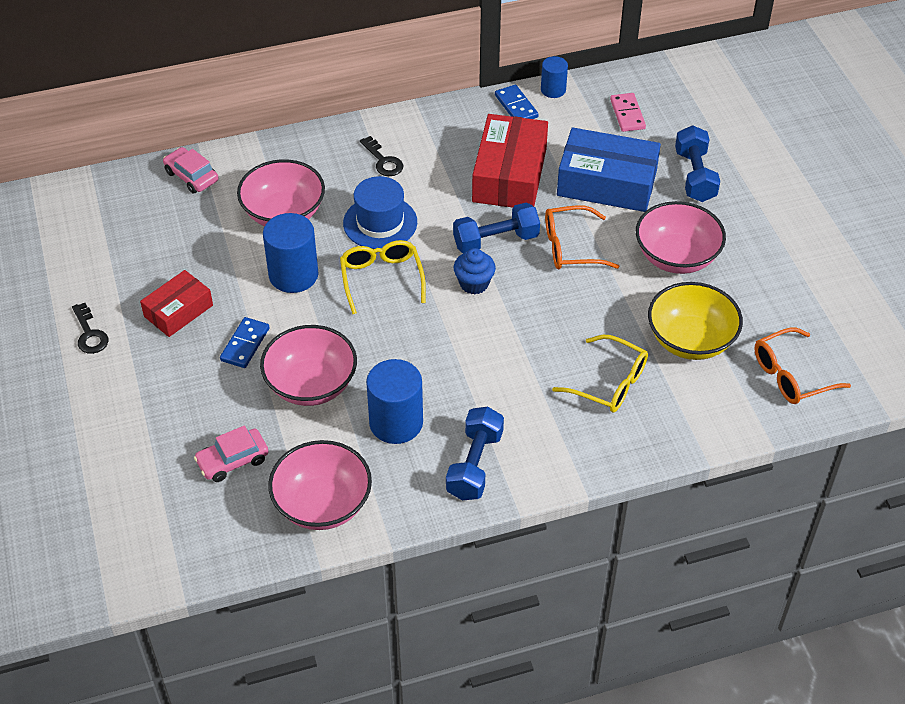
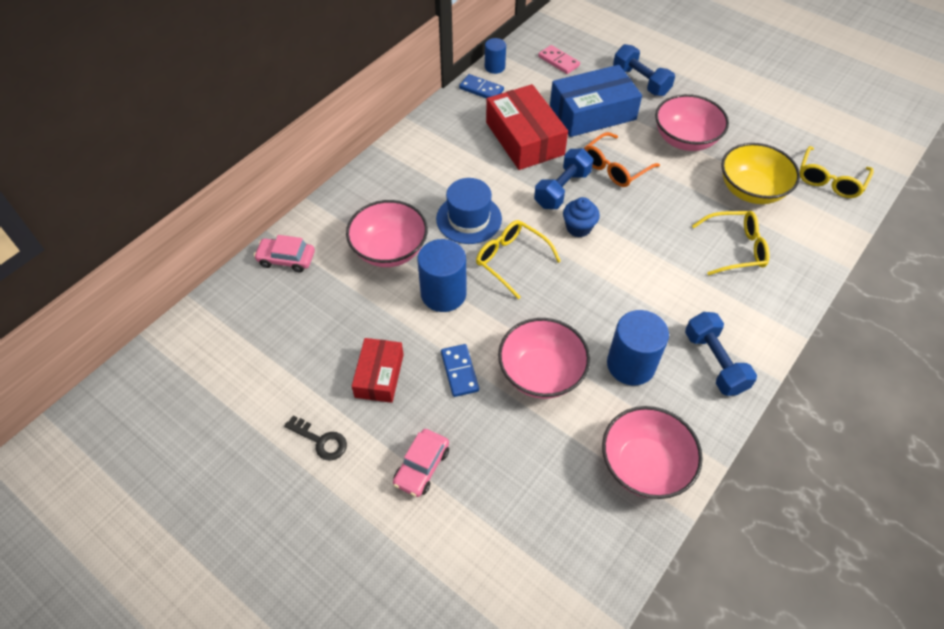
camera: 35 degrees left, 5 degrees up
pink car [194,425,269,482] -> pink car moved to [393,429,449,497]
black key [360,136,403,176] -> none
orange glasses [754,327,851,404] -> yellow glasses [800,146,874,198]

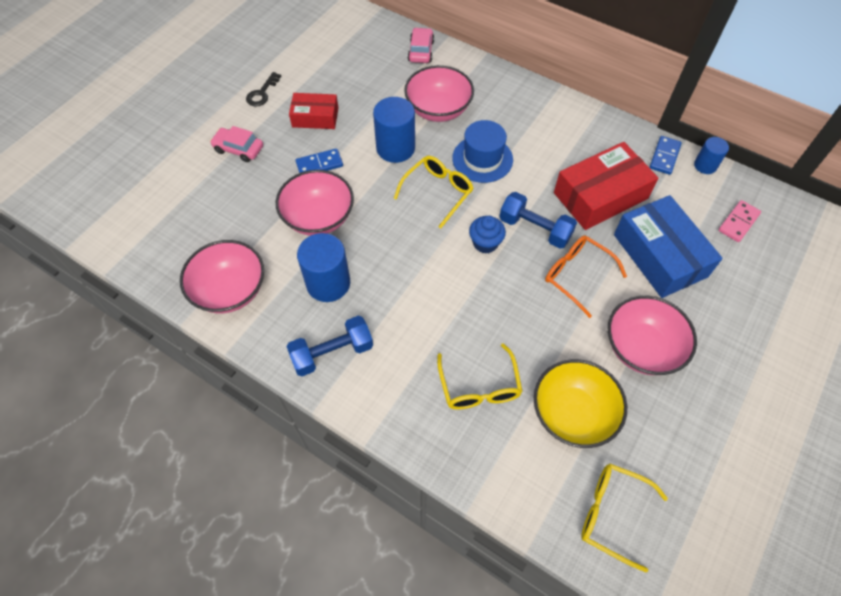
camera: 85 degrees right, 5 degrees up
blue dumbbell [613,44,675,96] -> none

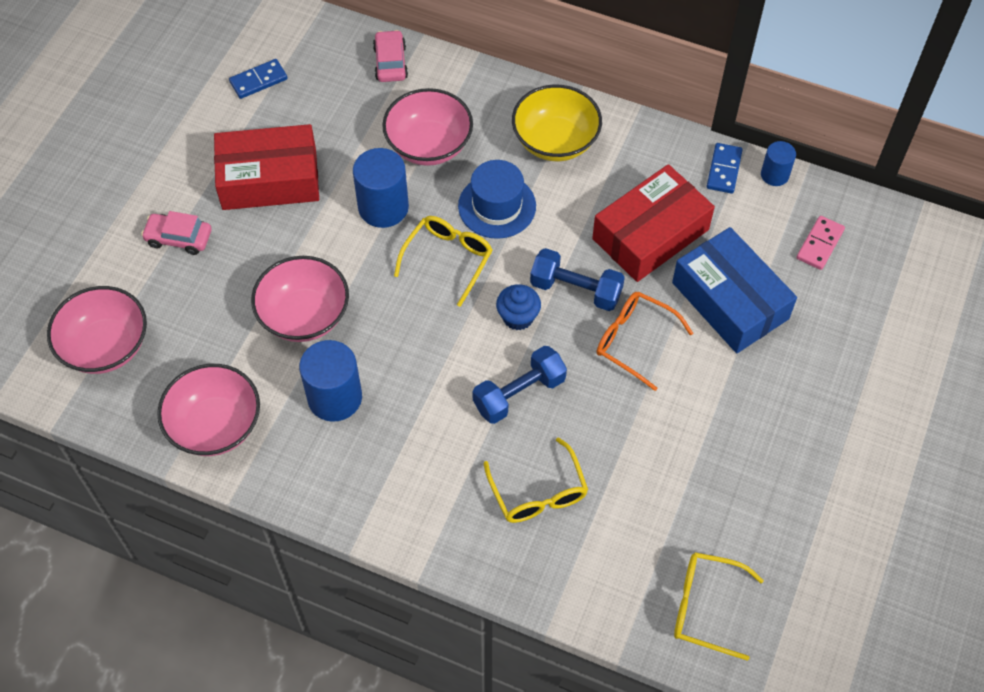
camera: 10 degrees left, 0 degrees up
black key [246,72,281,107] -> none
blue dumbbell [286,316,373,376] -> blue dumbbell moved to [472,346,567,424]
red box [289,93,338,129] -> red box [214,124,319,210], size x1.69
blue domino [296,148,343,173] -> blue domino moved to [229,59,287,99]
yellow bowl [534,359,627,448] -> yellow bowl moved to [512,85,602,161]
pink bowl [608,296,697,375] -> pink bowl moved to [47,286,147,374]

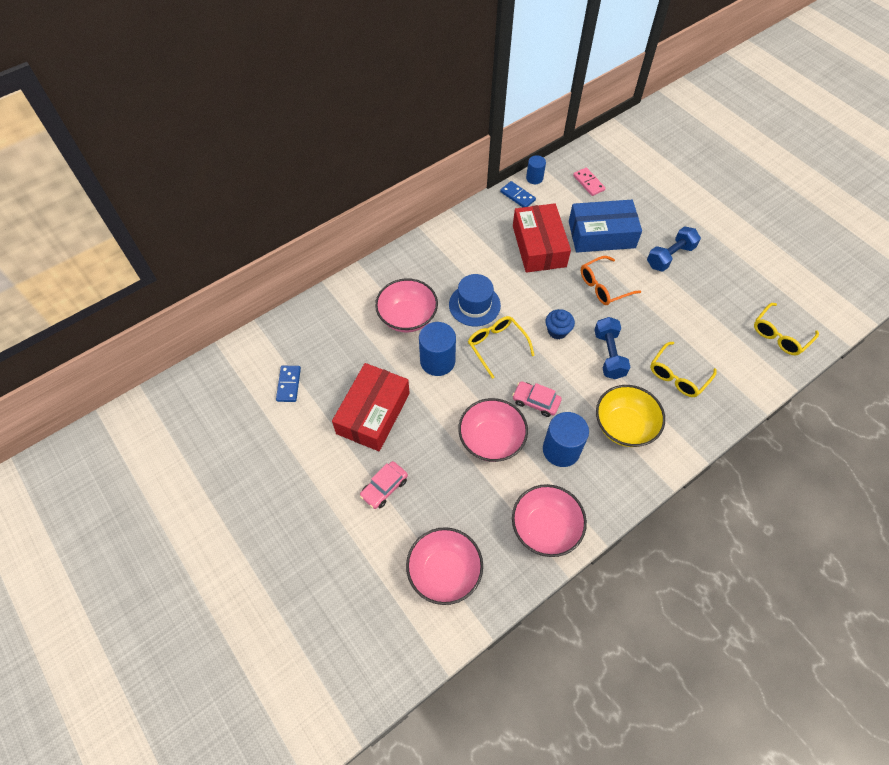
camera: 60 degrees left, 0 degrees up
pink car [373,30,408,82] -> pink car moved to [512,381,562,417]
yellow glasses [484,437,588,523] -> yellow glasses turned 120 degrees clockwise [650,342,717,397]
yellow bowl [512,85,602,161] -> yellow bowl moved to [596,385,665,447]
blue dumbbell [530,248,625,311] -> blue dumbbell moved to [647,226,701,271]

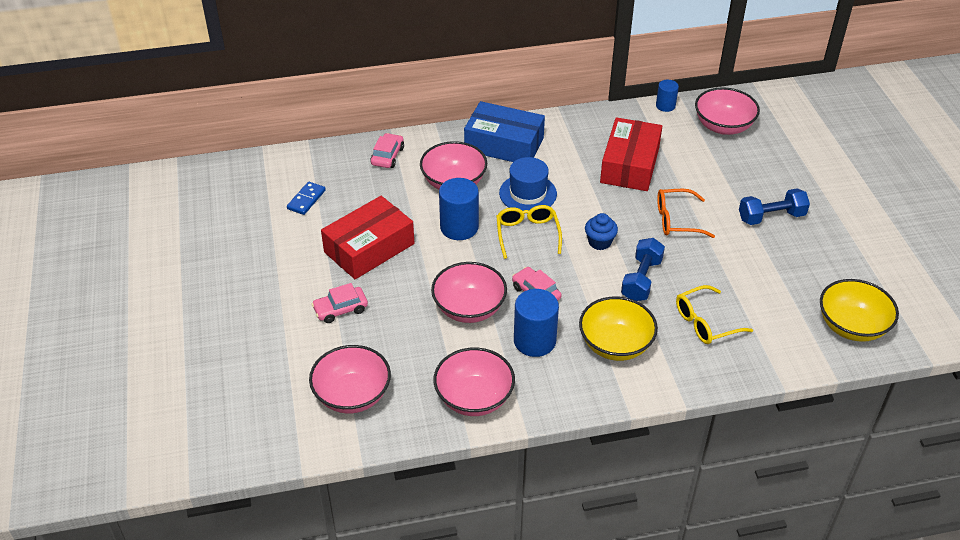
camera: 25 degrees right, 15 degrees down
blue domino [500,181,536,207] -> none
blue box [569,200,642,252] -> blue box moved to [464,101,545,162]
pink domino [573,167,605,196] -> pink bowl [695,87,760,135]
yellow glasses [754,303,819,355] -> yellow bowl [820,279,899,342]
none -> pink car [370,133,404,168]

